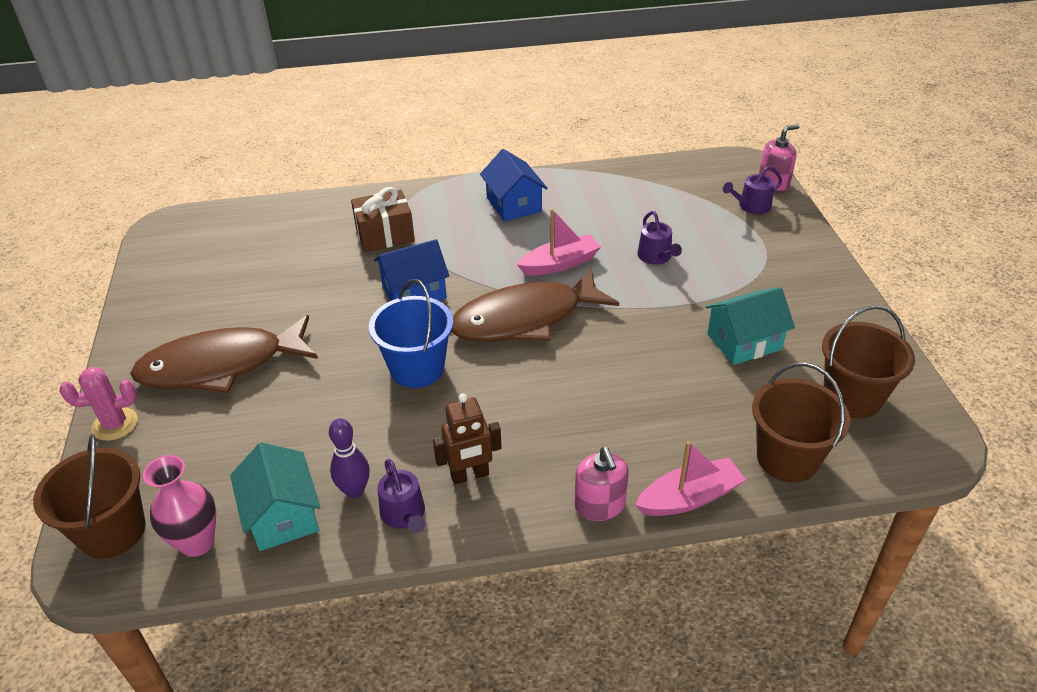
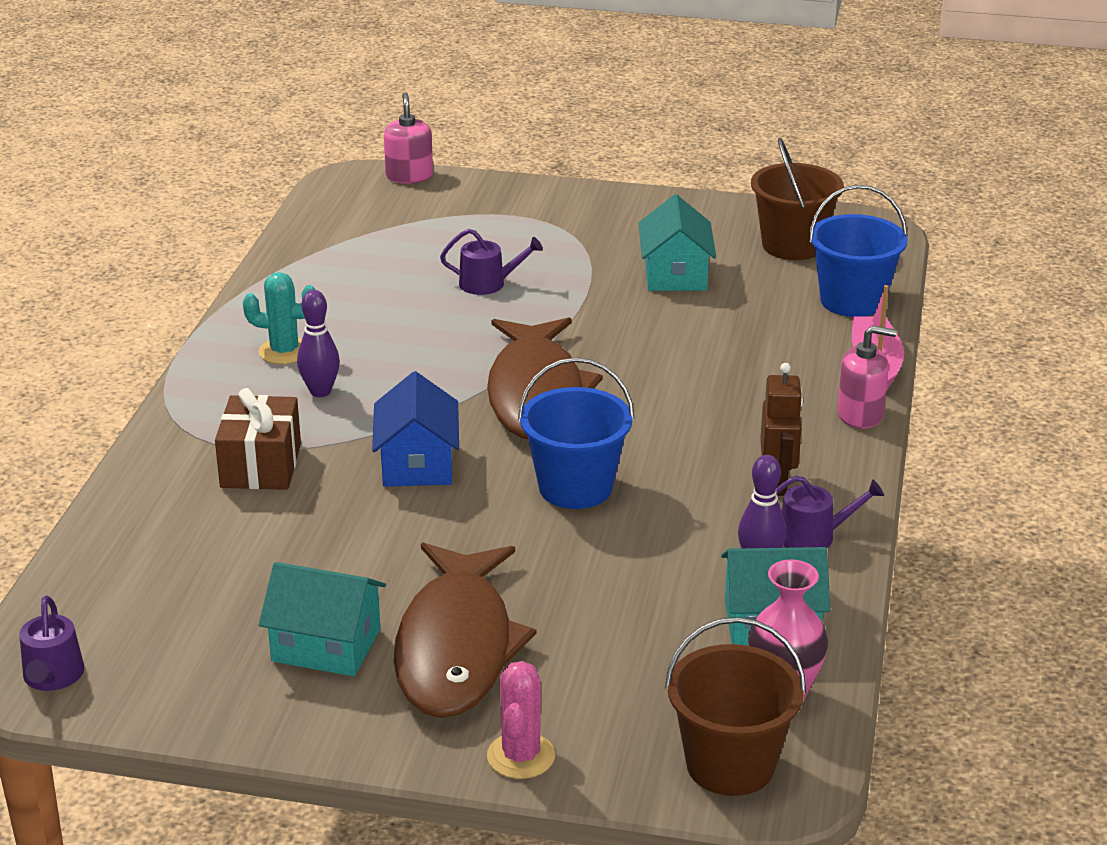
camera: 70 degrees left, 10 degrees down
blue house [480,149,548,221] -> turquoise cactus [243,272,316,364]
pink boat [517,209,601,276] -> none
purple watering can [723,166,782,214] -> purple watering can moved to [20,595,84,691]
brown bucket [752,363,850,482] -> blue bucket [809,185,908,317]
none -> turquoise house [259,562,386,676]
none -> purple bowling pin [297,290,340,397]

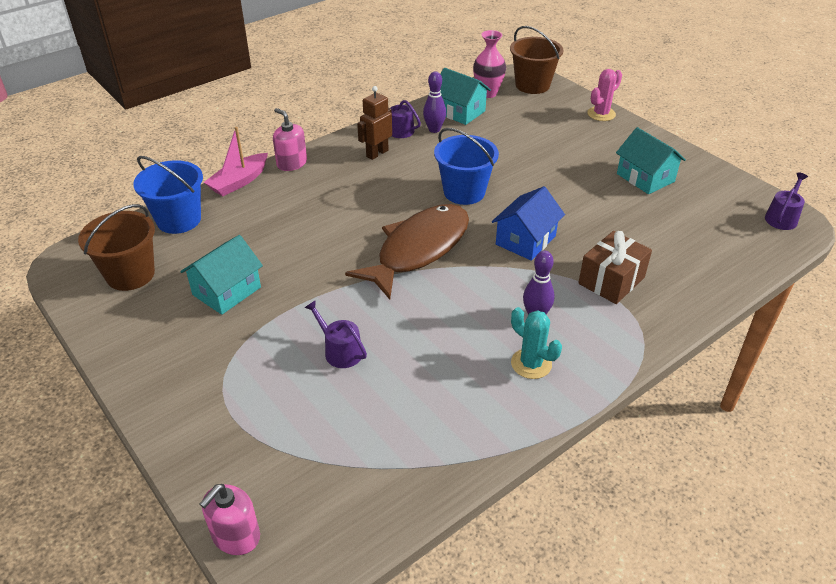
camera: 140 degrees left, 10 degrees up
brown fish [394,543,536,718] -> none

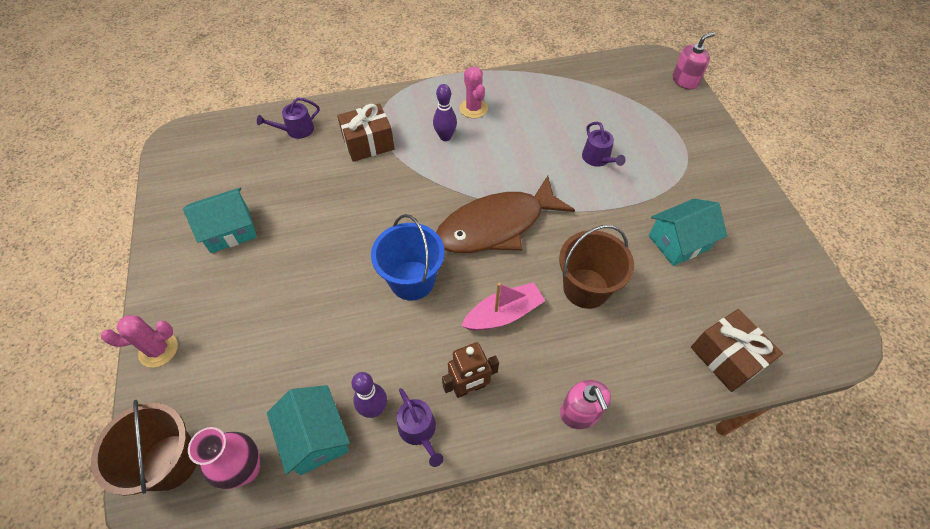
camera: 155 degrees left, 15 degrees up
brown bucket [78,204,155,291] -> brown bucket moved to [559,225,634,309]
blue bucket [133,156,203,234] -> brown gift [691,309,783,392]
pink boat [204,127,268,196] -> pink boat moved to [461,282,545,331]
blue house [492,186,565,261] -> none
turquoise cactus [511,307,562,379] -> pink cactus [460,67,488,118]
turquoise house [616,127,686,194] -> turquoise house turned 75 degrees clockwise [183,188,257,253]
purple watering can [765,172,808,230] -> purple watering can moved to [257,97,319,139]

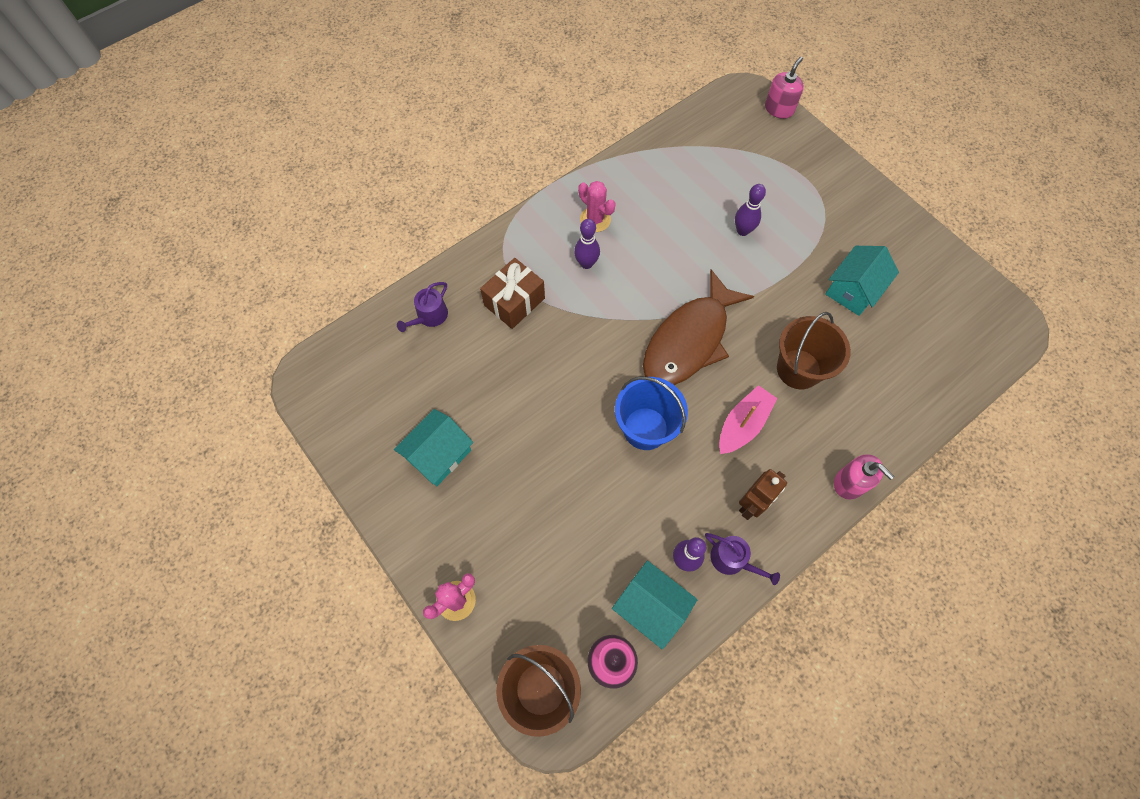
camera: 25 degrees left, 10 degrees up
purple watering can [582,122,626,167] -> purple bowling pin [735,184,766,236]
brown gift [691,309,783,392] -> none

